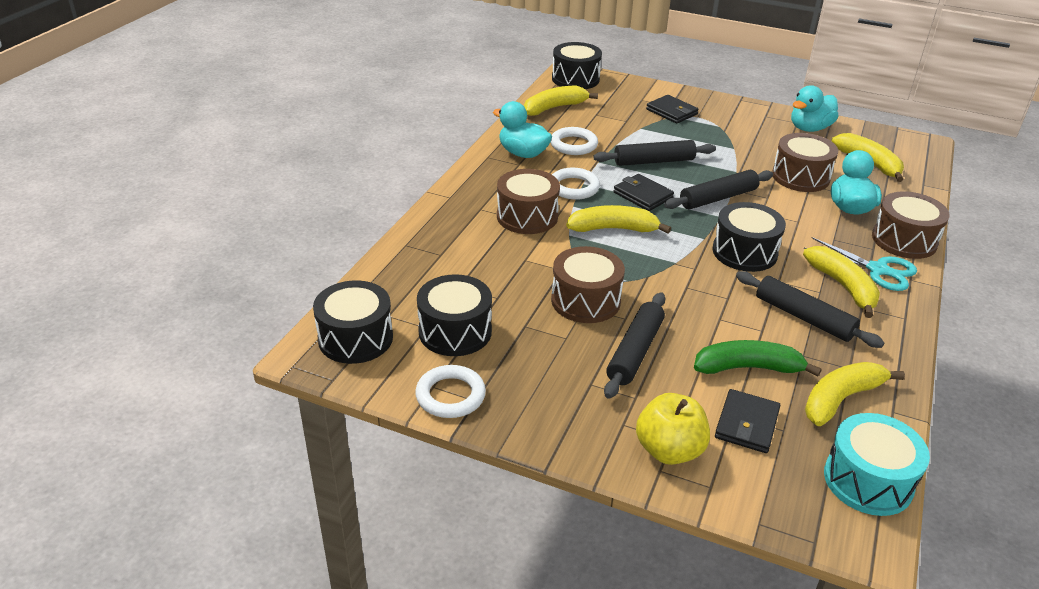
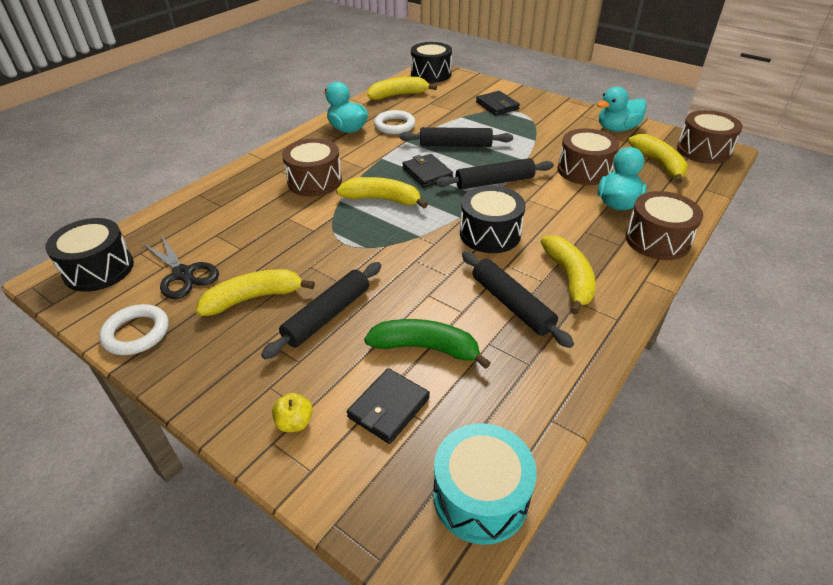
camera: 15 degrees right, 5 degrees up
black drum [417,274,492,356] -> black scissors [142,234,219,299]
brown drum [551,246,625,323] -> brown drum moved to [677,110,743,164]
white ring [552,168,600,200] -> none
yellow apple [636,393,710,465] -> yellow apple [272,393,313,432], size x0.54
turquoise scissors [804,237,917,291] -> none
yellow banana [805,362,905,426] -> yellow banana moved to [196,269,315,316]

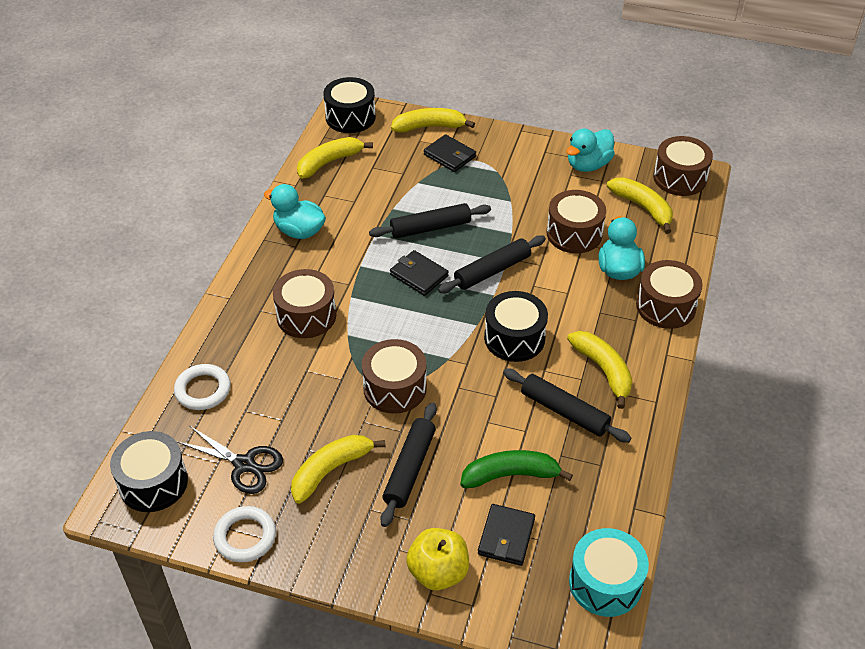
camera: 20 degrees left, 5 degrees up
yellow apple [272,393,313,432] -> yellow apple [406,528,469,590], size x1.86
yellow banana [336,177,428,208] -> yellow banana moved to [391,108,475,133]
white ring [374,110,415,134] -> white ring moved to [174,364,231,410]
none -> brown drum [362,339,427,414]

